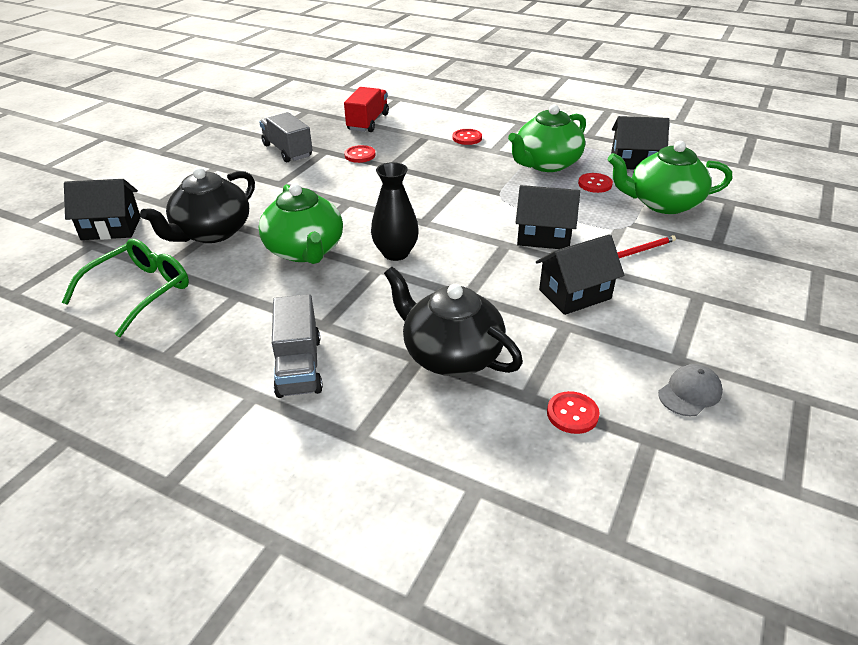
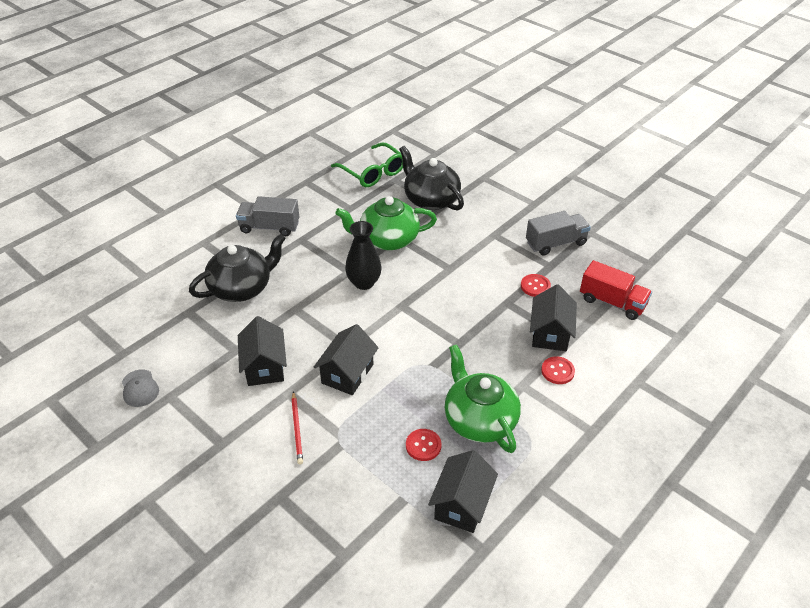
camera: 105 degrees right, 5 degrees up
black house [64,179,141,240] -> black house moved to [530,284,577,351]
red button [547,391,600,434] -> none
green teapot [608,141,732,214] -> none

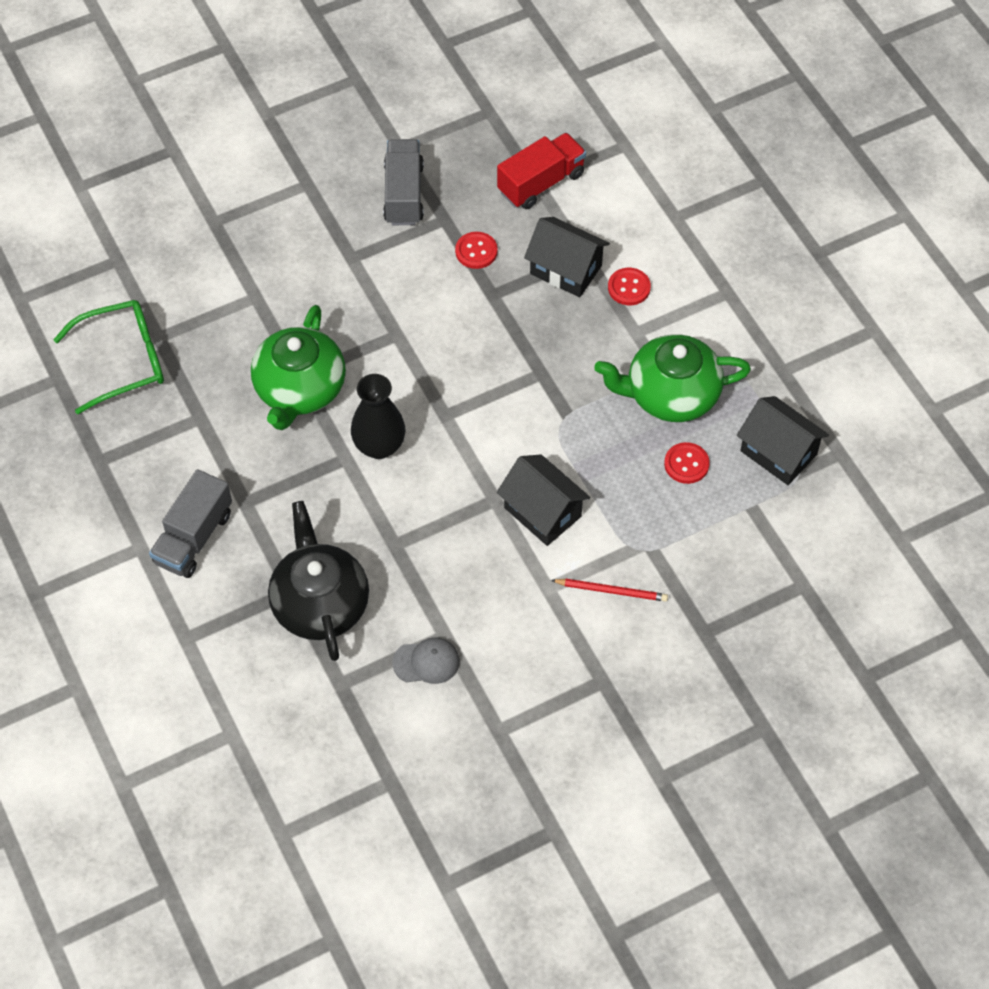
camera: 70 degrees left, 15 degrees up
grey cap [122,369,159,407] -> grey cap moved to [392,637,460,684]
black house [238,316,287,386] -> none
black teapot [399,146,464,211] -> none

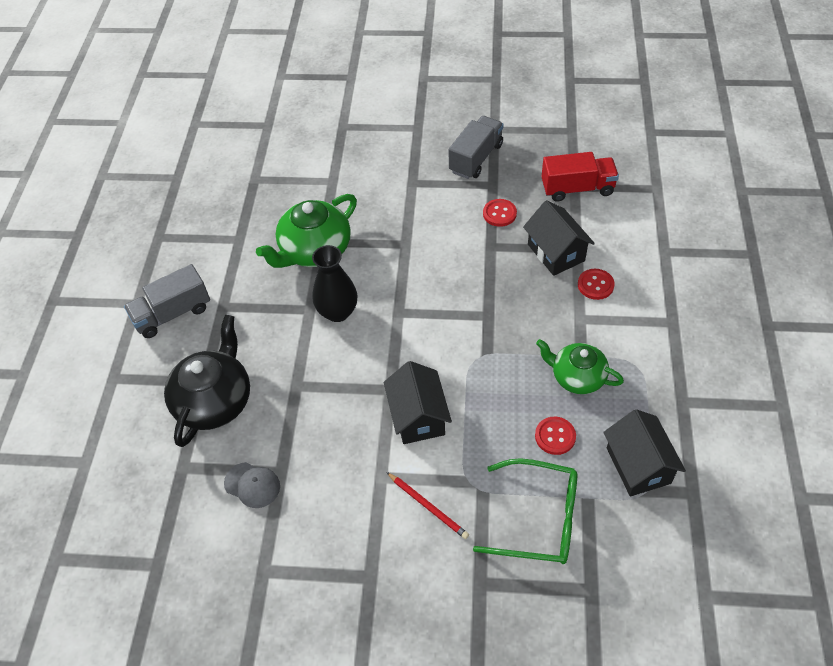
camera: 35 degrees right, 5 degrees down
green glasses [53,300,164,414] -> green glasses moved to [473,458,577,564]
green teapot [594,334,751,422] -> green teapot [536,339,624,394], size x0.66

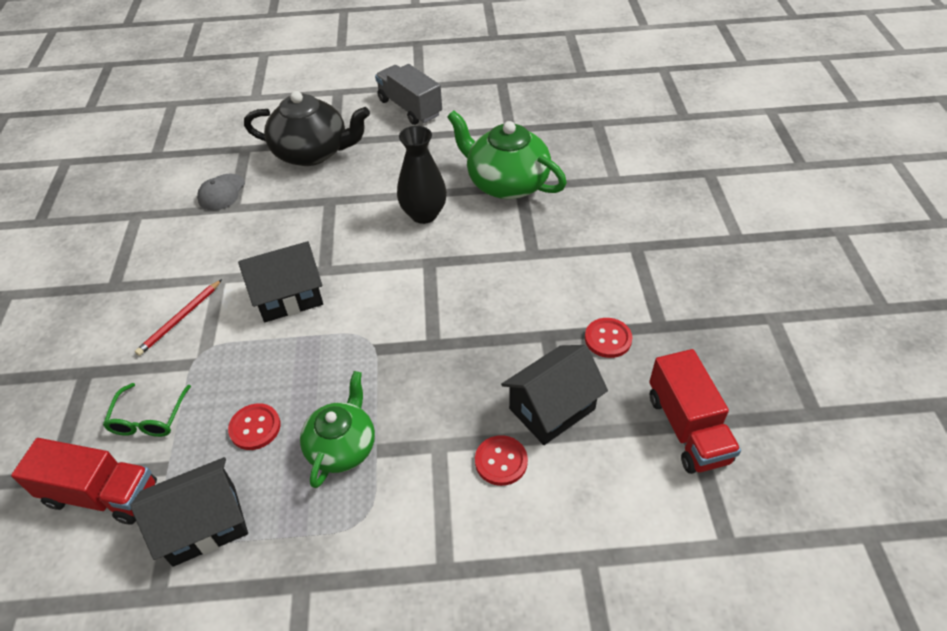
camera: 80 degrees right, 5 degrees down
grey truck [449,116,504,179] -> none
green glasses [473,458,577,564] -> green glasses [103,383,191,437], size x0.59
none -> red truck [11,438,157,525]

